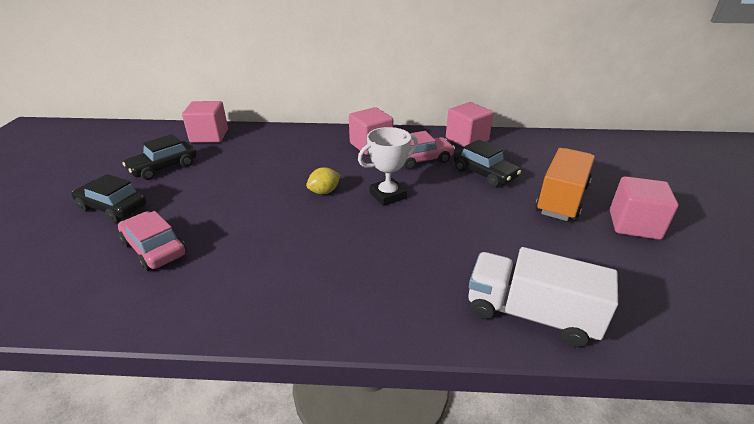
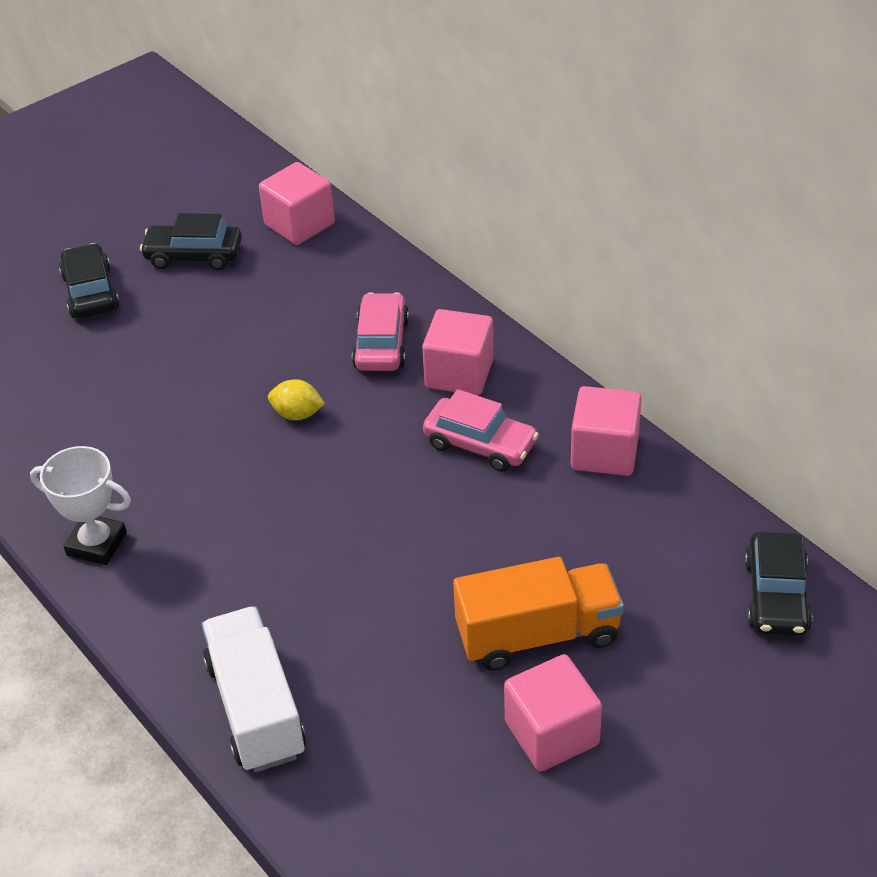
camera: 50 degrees right, 10 degrees up
pink car [118,211,187,271] -> pink car moved to [352,292,409,371]
white trophy [358,127,418,206] -> white trophy moved to [30,446,131,565]
black car [453,139,521,187] -> black car moved to [745,532,813,636]

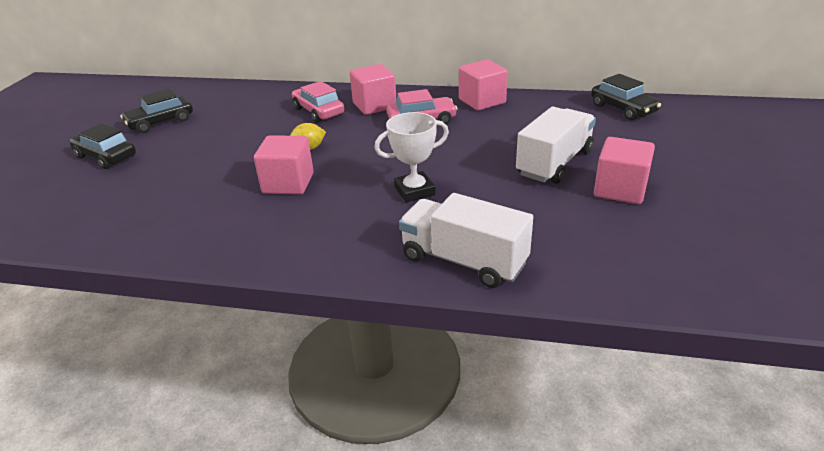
camera: 40 degrees left, 10 degrees down
white trophy [30,446,131,565] -> white trophy moved to [374,112,449,202]
pink cube [259,162,335,245] -> pink cube moved to [254,135,314,195]
orange truck [453,557,624,671] -> white truck [516,107,596,184]

